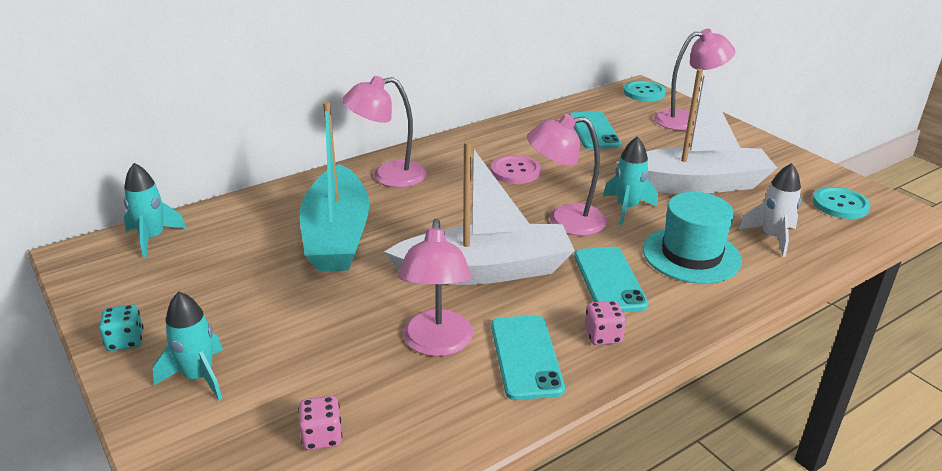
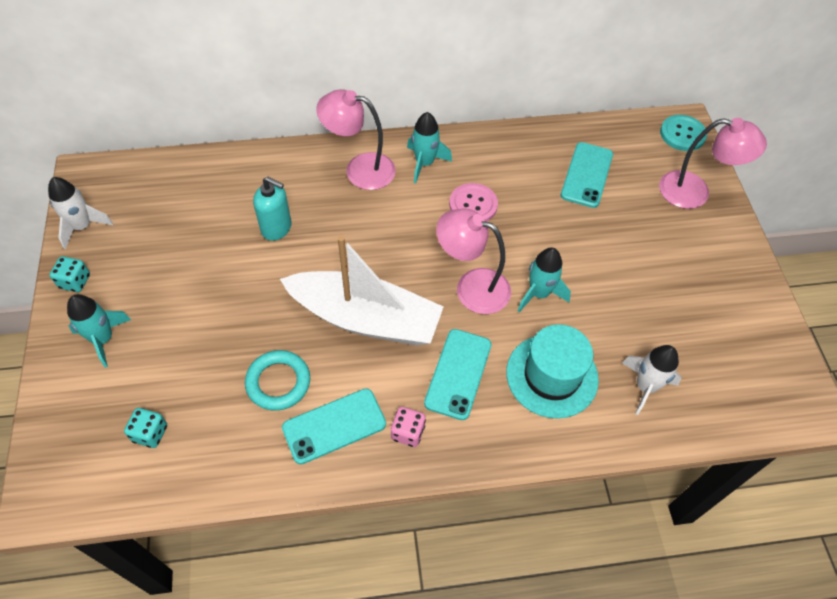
camera: 25 degrees right, 25 degrees up
turquoise rocket [124,163,187,258] -> turquoise rocket moved to [407,112,452,183]
pink dice [298,396,342,450] -> turquoise dice [124,408,167,448]
turquoise boat [300,101,370,272] -> turquoise soap dispenser [253,177,292,241]
pink lamp [398,219,473,357] -> turquoise ring [245,350,310,411]
turquoise phone [491,315,565,400] -> turquoise phone turned 45 degrees clockwise [282,388,386,464]
white boat [616,69,777,194] -> none
turquoise button [813,187,870,219] -> none
none -> white rocket [48,177,113,249]

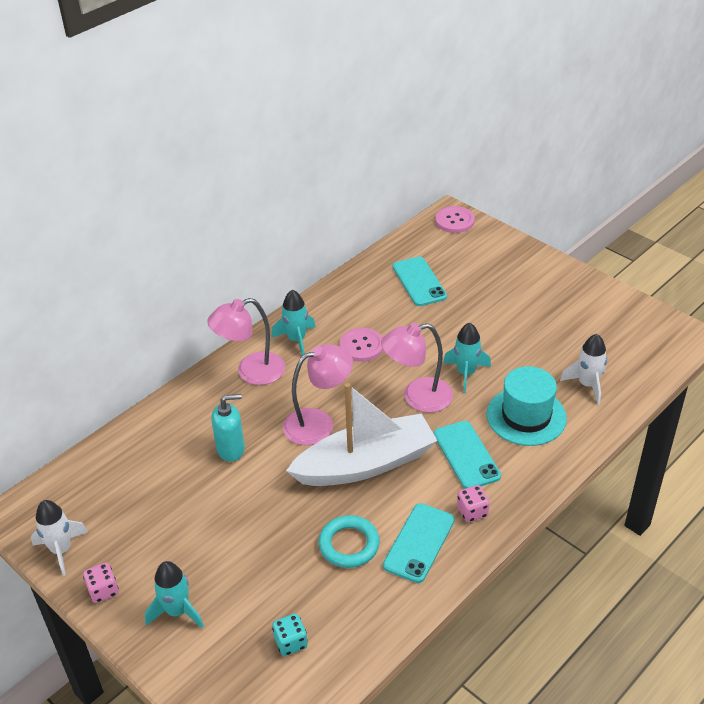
camera: 35 degrees left, 15 degrees down
turquoise dice [50,256,90,292] -> pink dice [83,563,119,603]
pink lamp [659,118,767,209] -> pink lamp moved to [283,344,353,445]
turquoise button [660,115,707,151] -> pink button [435,206,475,233]

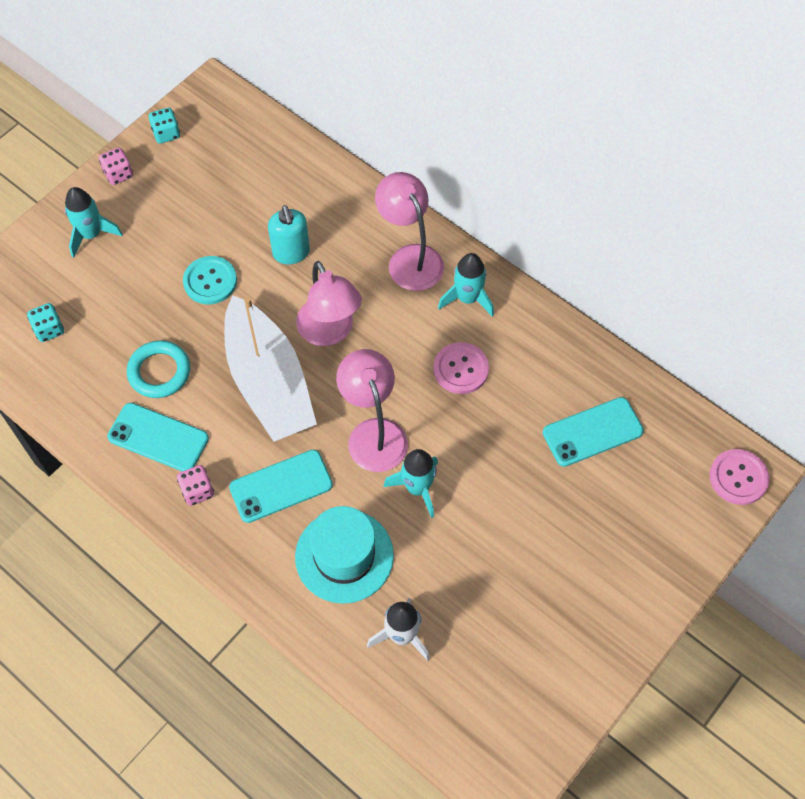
camera: 85 degrees right, 20 degrees up
white rocket [31,500,88,576] -> turquoise dice [149,108,180,144]
none -> turquoise button [183,256,237,304]

